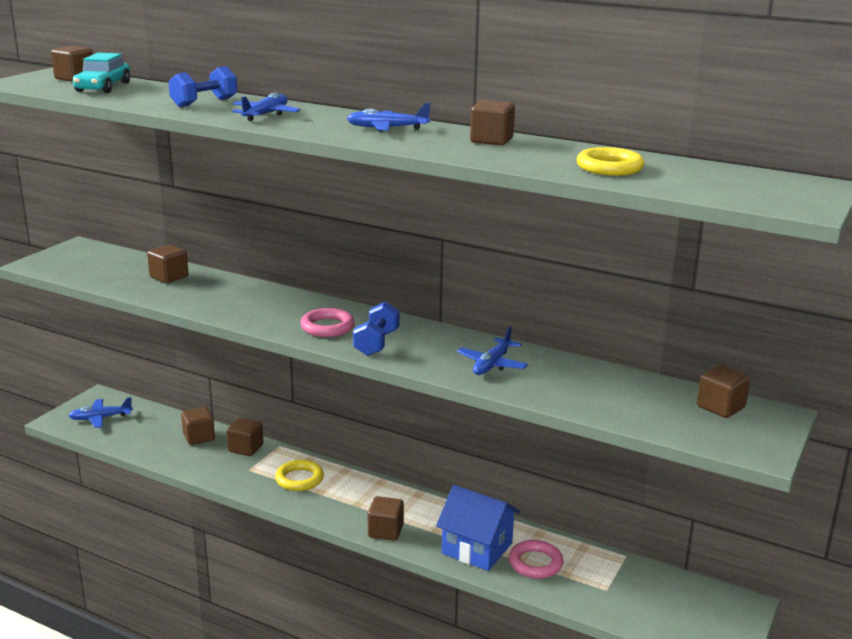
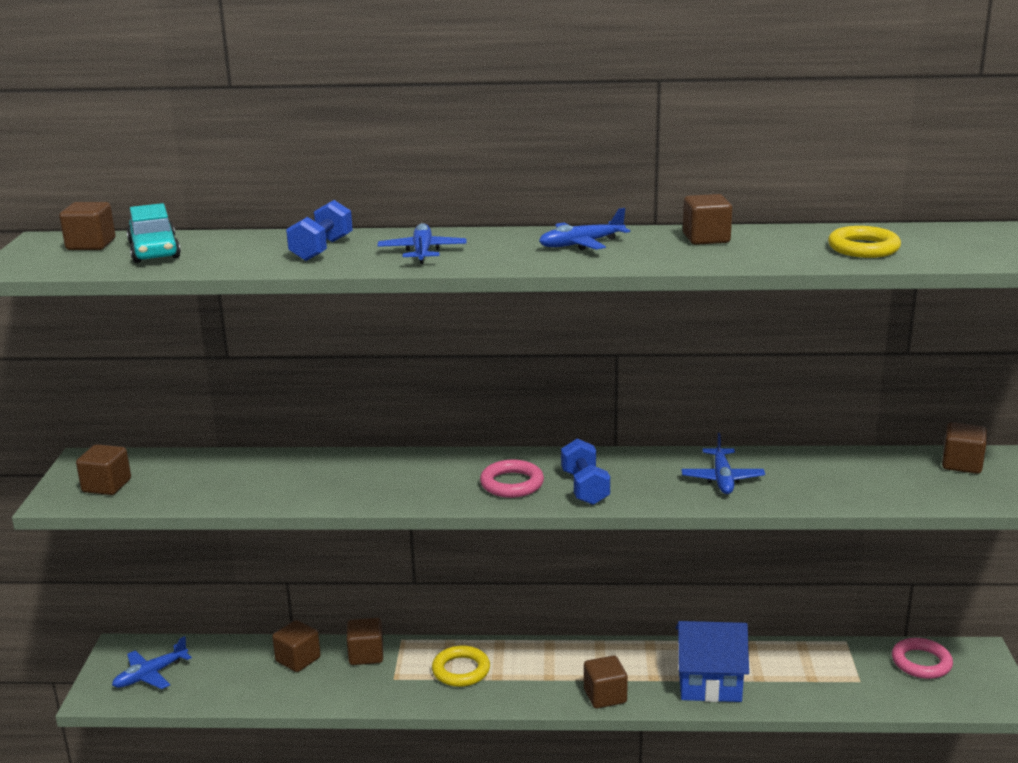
camera: 25 degrees left, 0 degrees up
brown cube [147,244,188,283] -> brown cube moved to [76,444,131,495]
pink ring [509,540,564,579] -> pink ring moved to [892,638,953,679]

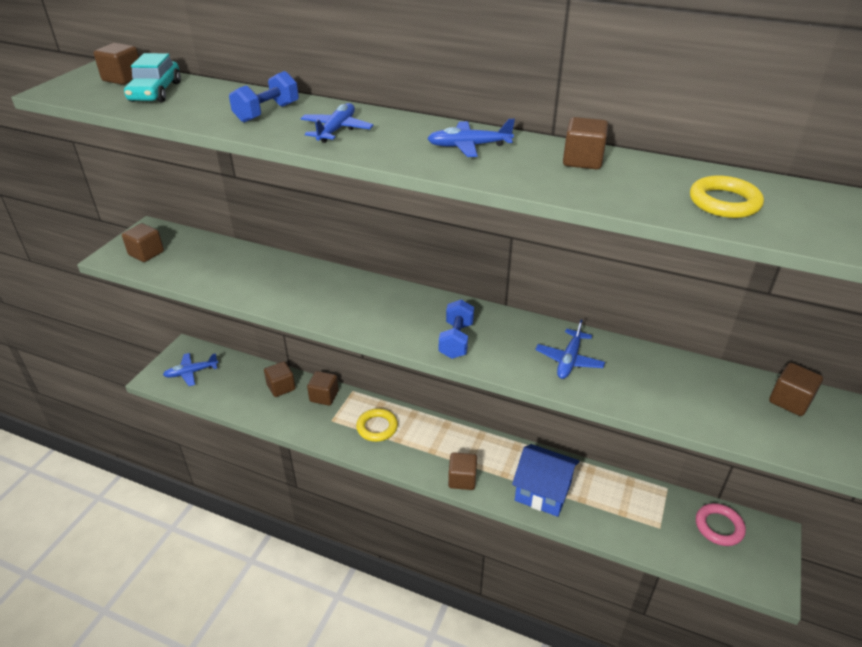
camera: 20 degrees right, 15 degrees up
pink ring [480,460,544,498] -> none

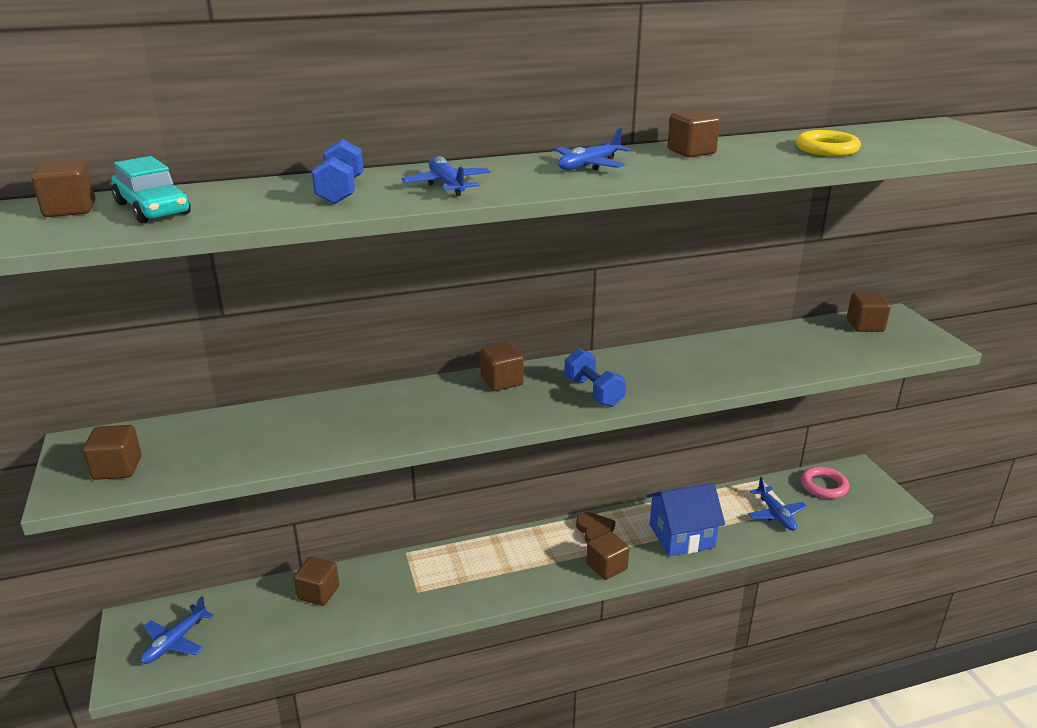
camera: 40 degrees left, 10 degrees down
brown cube [307,371,339,406] -> brown cube moved to [480,343,524,391]
yellow ring [356,408,398,442] -> none
blue plane [535,320,605,379] -> blue plane moved to [748,477,807,531]
none -> brown heart [576,512,615,543]

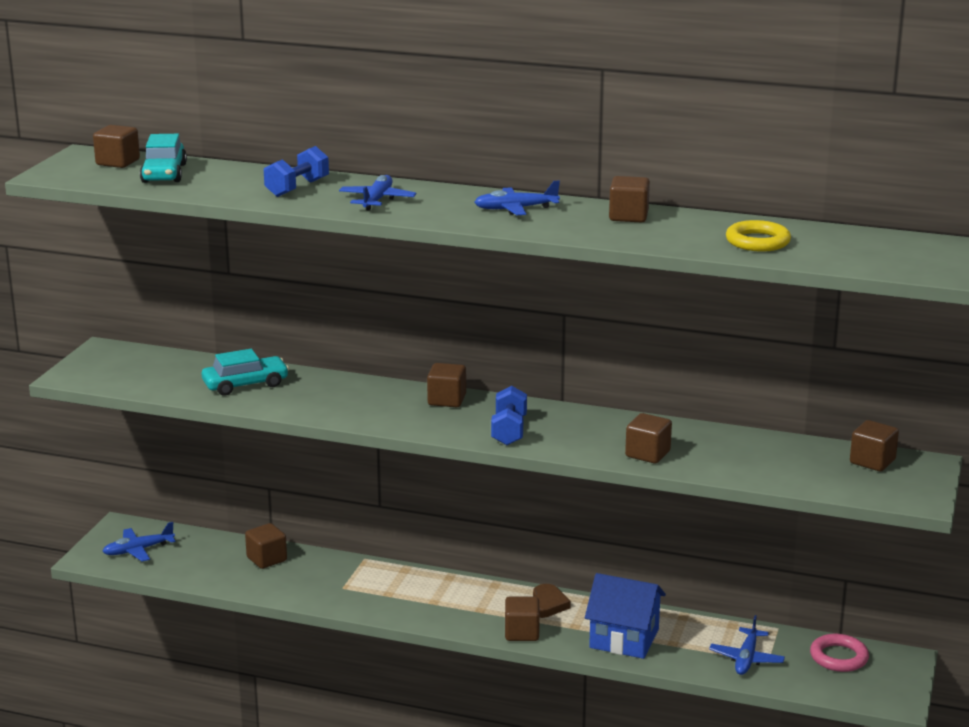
camera: 35 degrees right, 5 degrees down
brown cube [83,425,142,480] -> brown cube moved to [625,413,672,463]
none -> turquoise car [202,349,289,395]

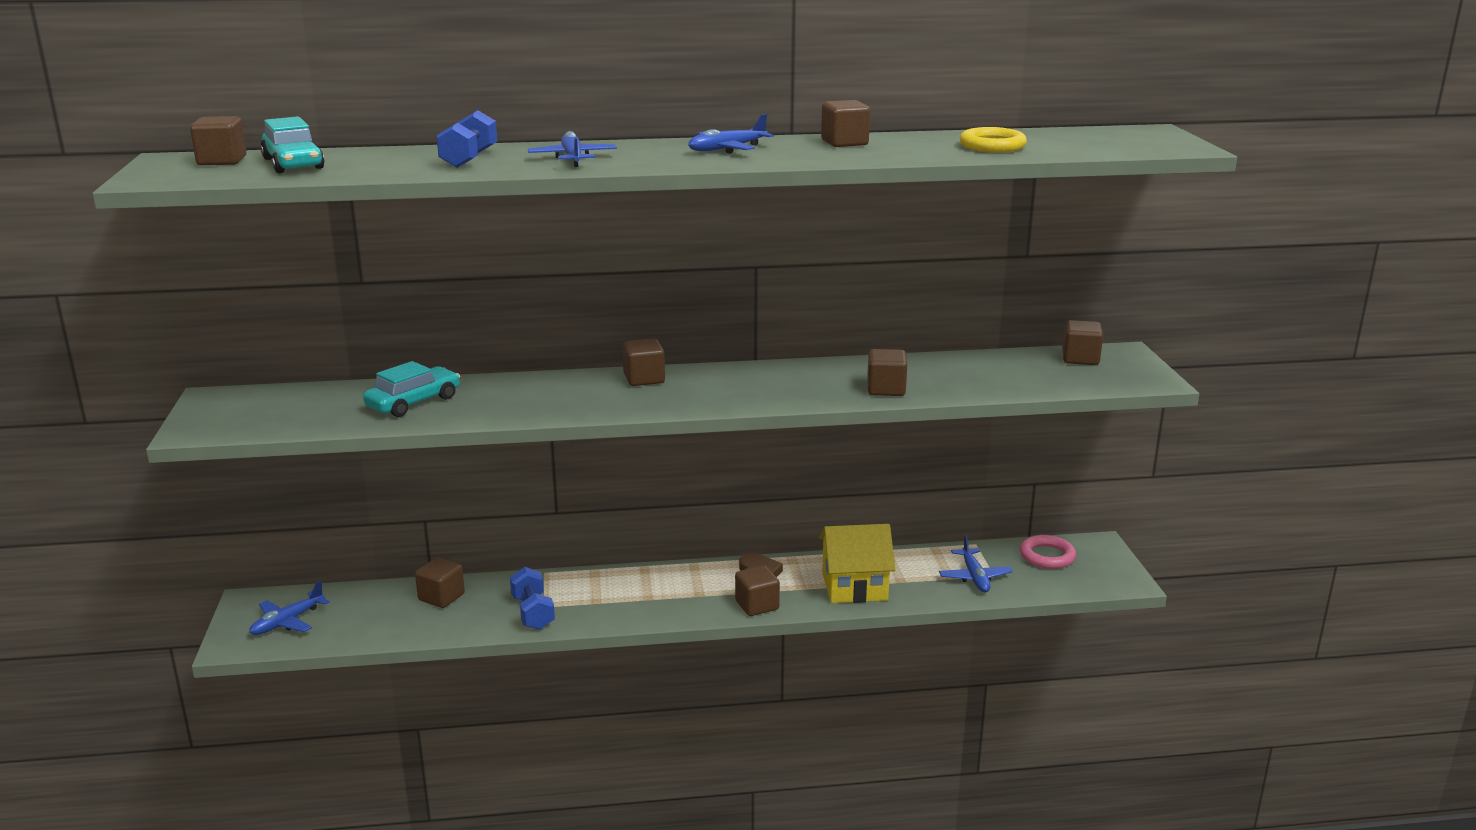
camera: 25 degrees left, 0 degrees up
blue dumbbell [491,386,527,445] -> blue dumbbell moved to [510,567,555,630]
blue house [585,573,666,659] -> yellow house [819,524,895,603]

